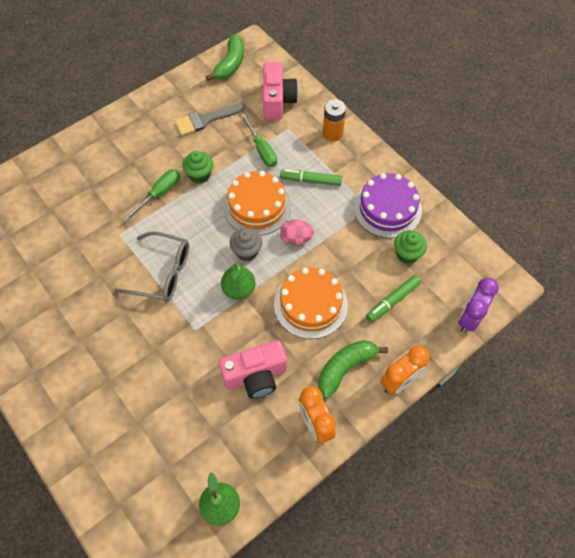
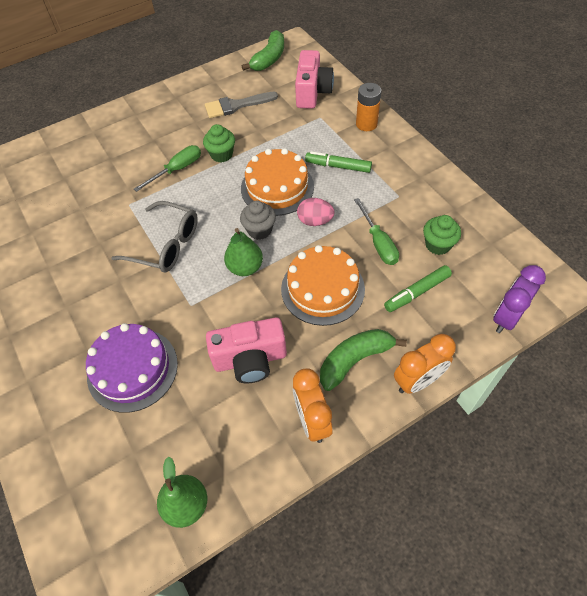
camera: 10 degrees right, 5 degrees down
green screwdriver [240,114,277,167] -> green screwdriver moved to [354,198,399,265]
purple cake [354,173,422,238] -> purple cake moved to [86,323,178,413]

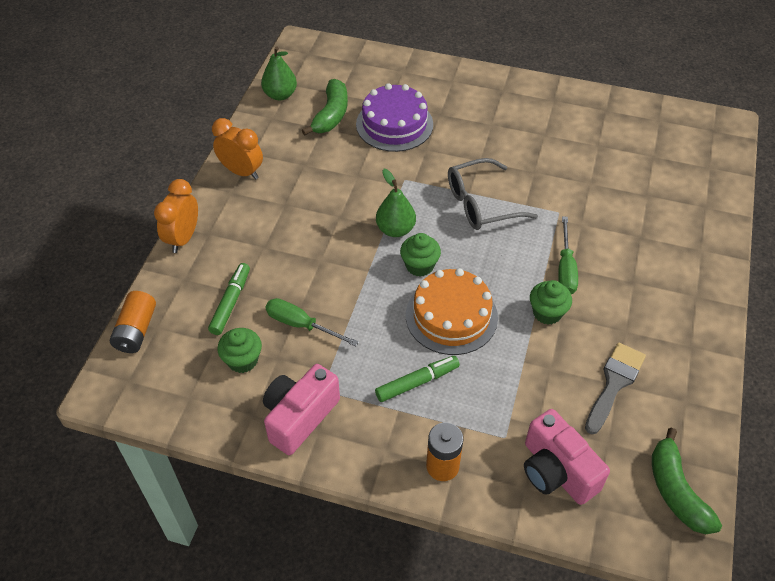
camera: 135 degrees right, 5 degrees down
pink camera [206,317,287,384] -> pink camera moved to [263,364,340,455]
grey cupcake [240,201,276,240] -> green cupcake [400,233,441,277]
orange cake [281,245,365,326] -> none
pink egg [297,198,335,226] -> none
green banana [320,329,407,391] -> green banana moved to [302,79,348,136]
purple clock [493,265,546,333] -> orange battery [110,291,156,353]

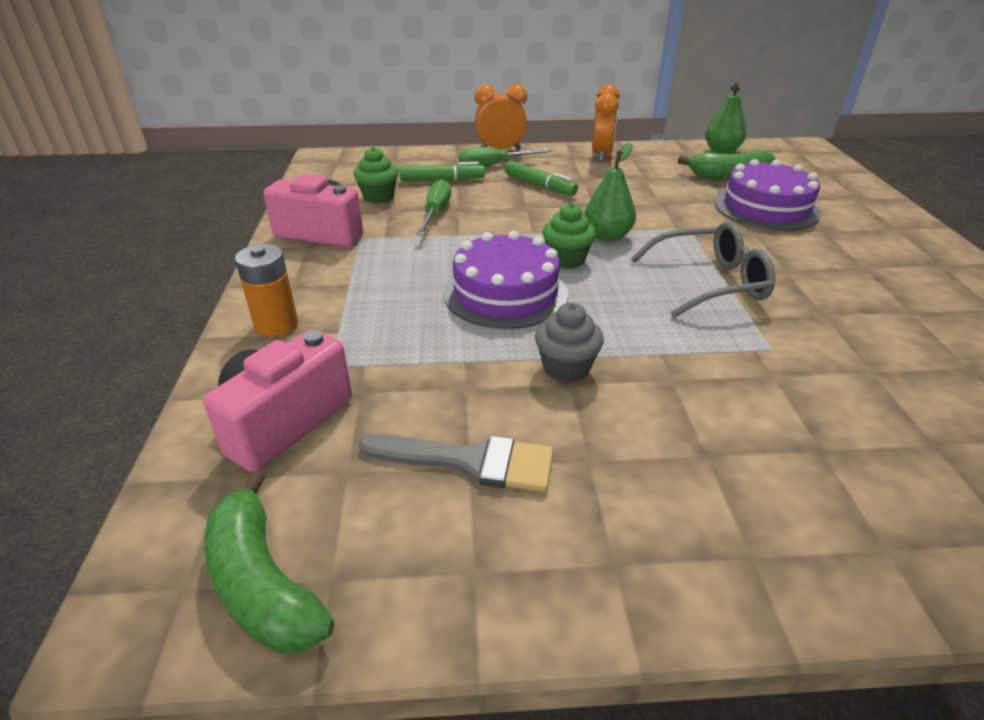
camera: 70 degrees right, 15 degrees down
orange battery [110,291,156,353] -> none
green marker [375,356,460,402] -> green marker moved to [505,161,578,196]
orange cake [406,268,498,355] -> purple cake [443,231,568,329]
grey glasses [448,158,538,230] -> grey glasses turned 120 degrees clockwise [631,222,776,318]
green cupcake [530,280,572,324] -> grey cupcake [535,303,604,383]
green screwdriver [558,216,578,294] -> green screwdriver moved to [459,147,552,166]
green banana [652,428,722,534] -> green banana turned 90 degrees counterclockwise [204,471,334,653]

